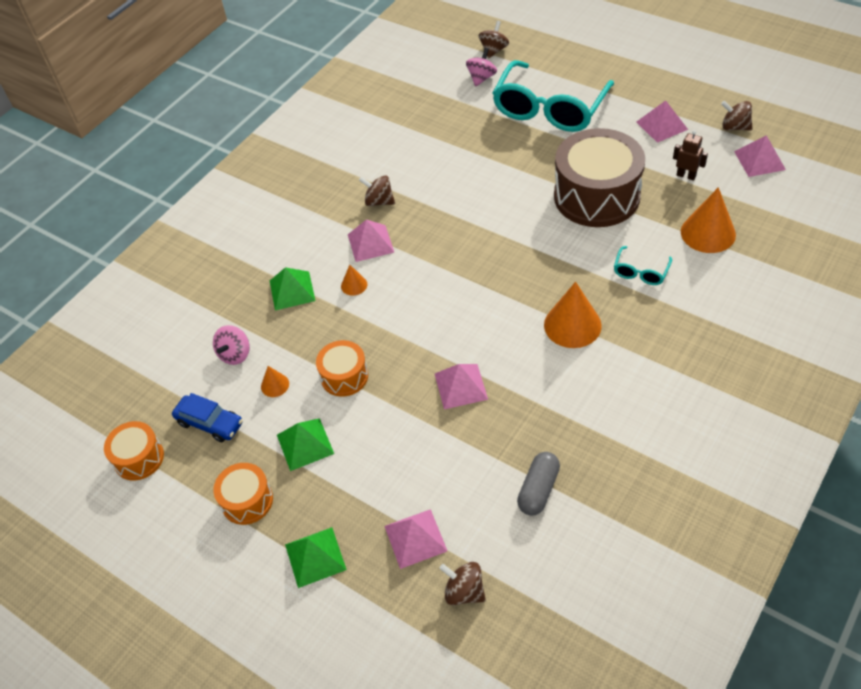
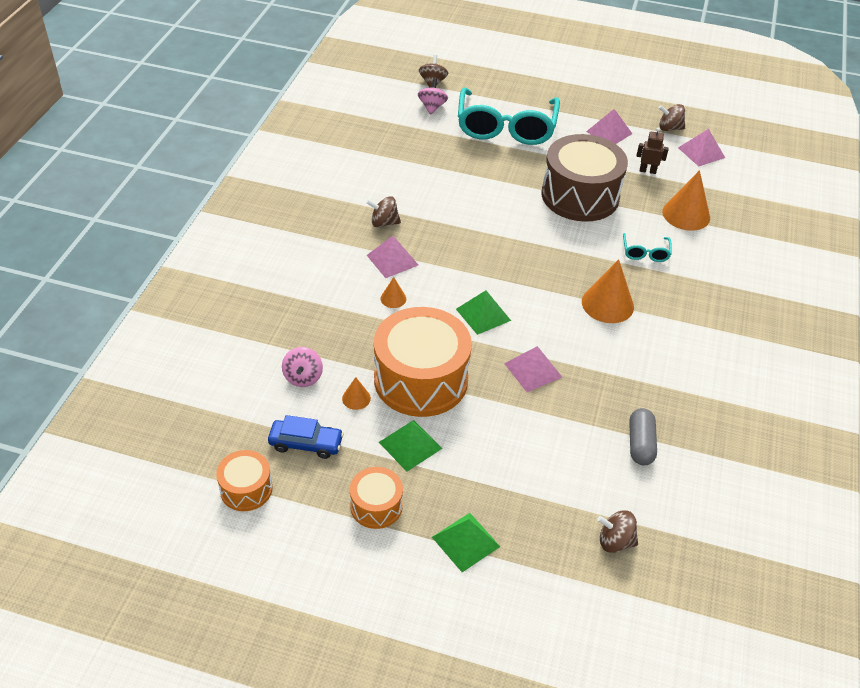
camera: 25 degrees left, 5 degrees down
green pyramid [270,267,315,311] -> green pyramid moved to [456,290,511,335]
orange drum [316,340,368,397] -> orange drum [374,307,472,417], size x2.01
pink pyramid [384,509,447,569] -> none

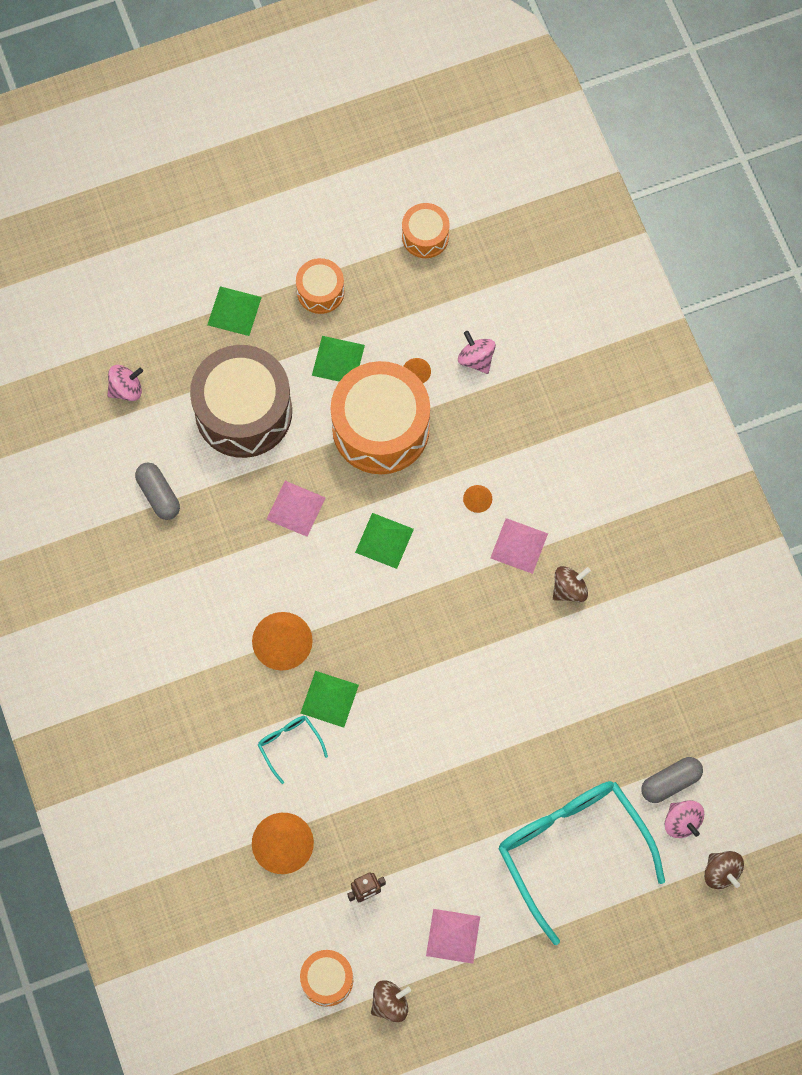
camera: 145 degrees right, 25 degrees up
blue car [268,415,344,459] -> none
brown drum [542,134,628,222] -> brown drum moved to [190,345,292,458]
brown spinning top [597,510,638,553] -> pink spinning top [107,365,143,401]
pink pyramid [678,129,725,167] -> orange drum [300,950,353,1007]
none -> green pyramid [301,671,359,728]
none -> grey capsule [641,757,703,803]

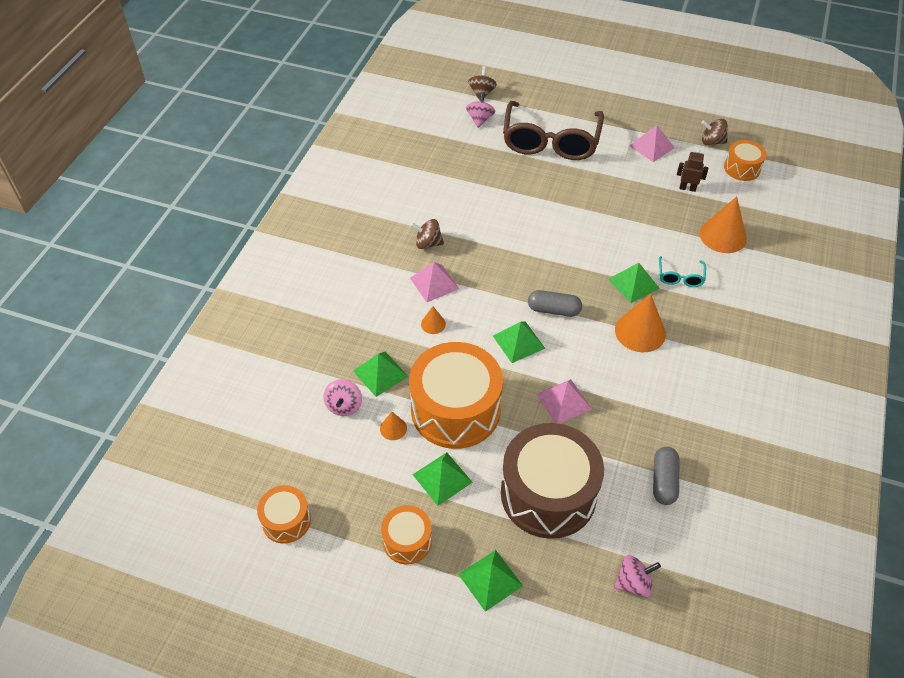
camera: 140 degrees left, 20 degrees down
pink spinning top [107,365,143,401] -> pink spinning top turned 150 degrees clockwise [614,555,661,597]
turquoise glasses [499,781,665,945] -> brown glasses [503,101,604,160]
grey capsule [641,757,703,803] -> grey capsule moved to [528,290,582,317]
none -> green pyramid [353,352,408,397]

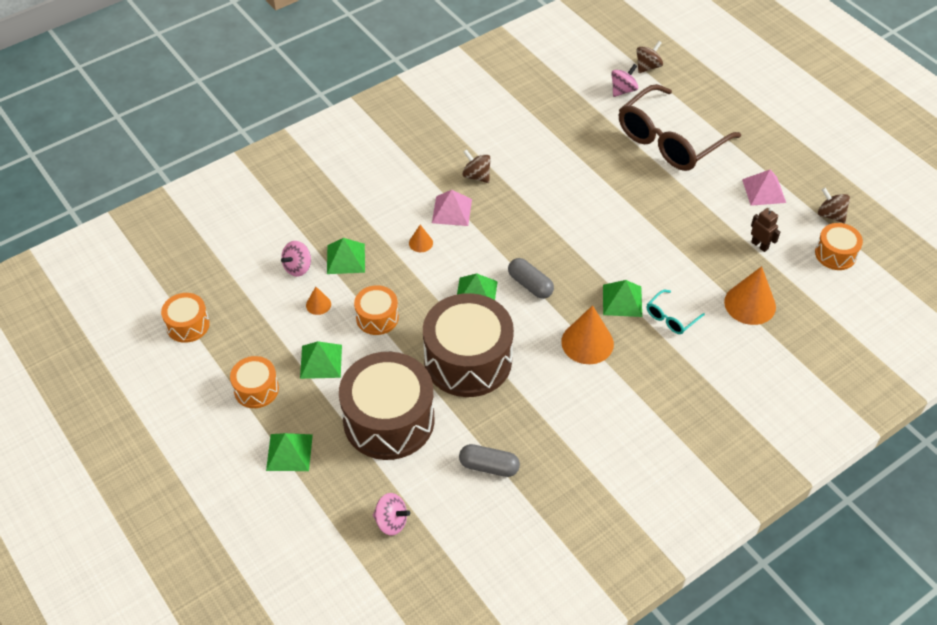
camera: 35 degrees right, 0 degrees up
orange drum [409,342,503,449] -> orange drum [354,285,399,335], size x0.50
pink pyramid [537,379,592,424] -> brown drum [423,293,514,397]
grey capsule [653,447,679,505] -> grey capsule turned 60 degrees clockwise [459,444,520,477]

